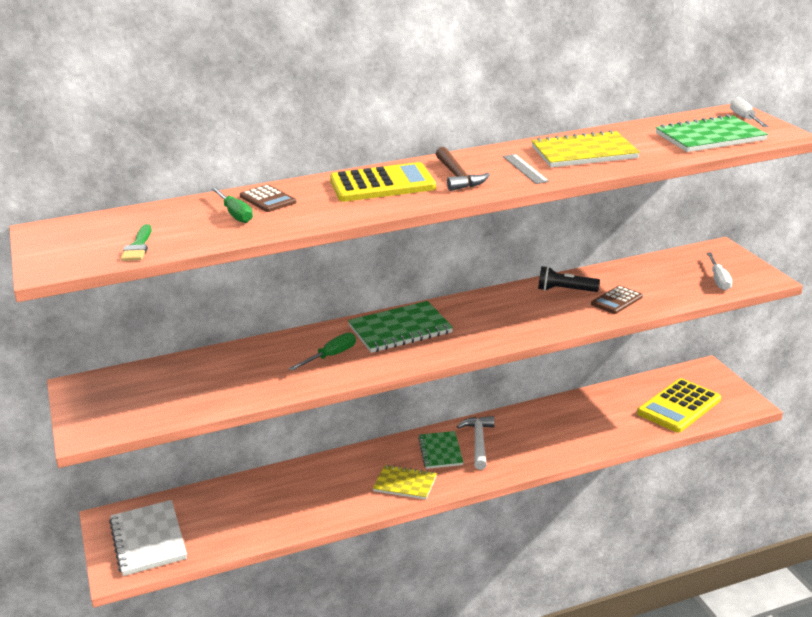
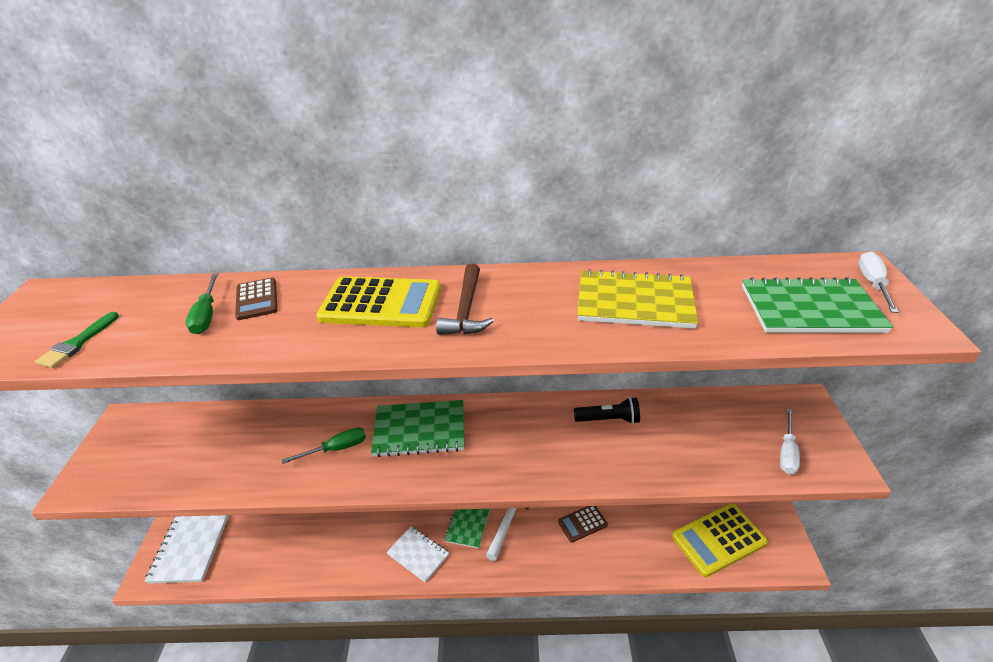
camera: 20 degrees right, 10 degrees up
yellow notebook [373,465,437,500] -> white notebook [386,526,449,583]
grey ruler [503,154,549,184] -> none
black flashlight [538,266,600,292] -> black flashlight turned 150 degrees clockwise [574,397,640,424]
brown calculator [591,285,643,314] -> brown calculator moved to [558,506,608,543]

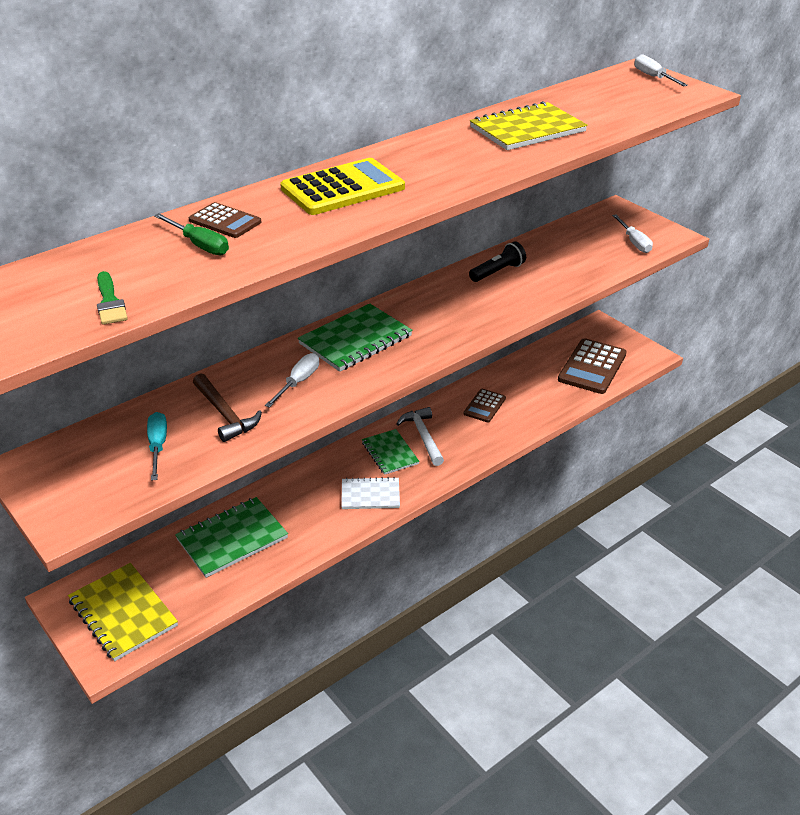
camera: 40 degrees left, 0 degrees up
white notebook [145,515,229,584] -> yellow notebook [68,563,178,661]
green screwdriver [282,427,366,464] -> white screwdriver [265,353,319,408]
brown hammer [436,263,494,335] -> brown hammer moved to [193,373,262,442]
yellow calculator [672,503,768,577] -> brown calculator [558,338,627,394]
green notebook [742,277,893,333] -> green notebook moved to [175,497,288,578]
none -> turquoise screwdriver [147,412,167,481]

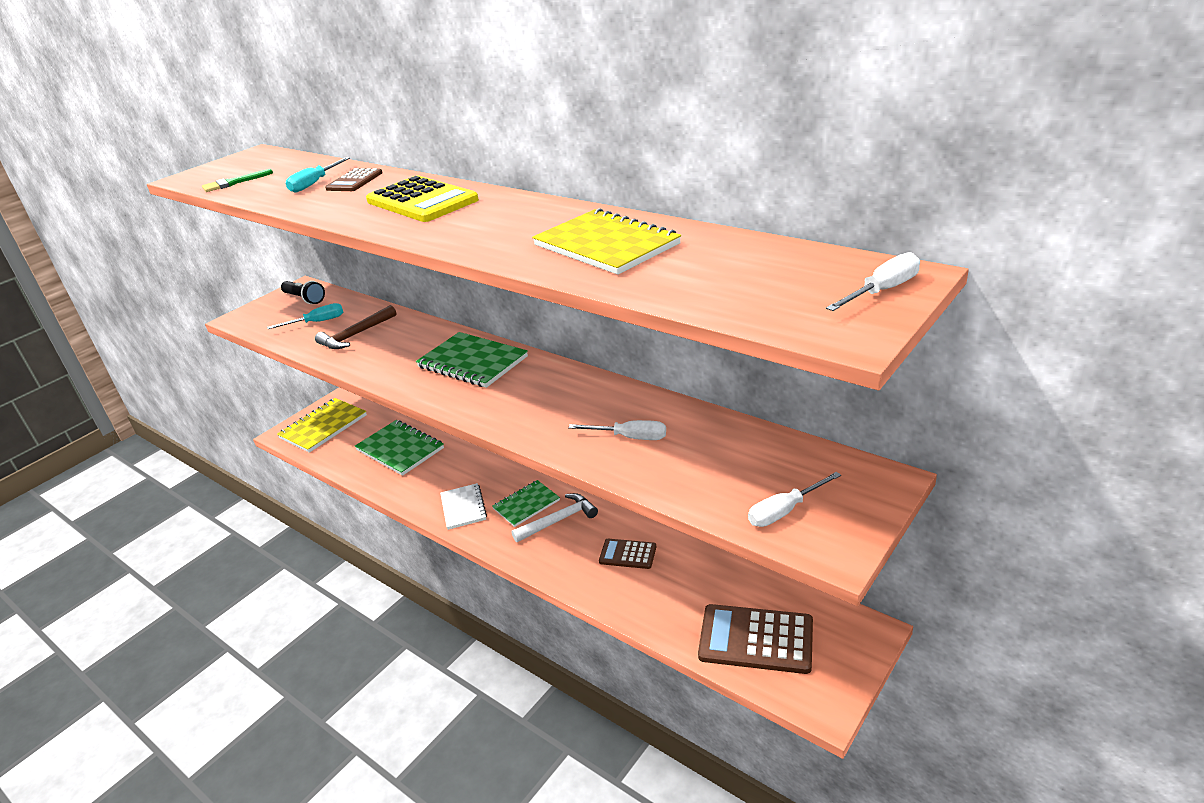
camera: 80 degrees right, 5 degrees down
green screwdriver [154,213,229,255] -> turquoise screwdriver [286,157,350,193]
white screwdriver [265,353,319,408] -> white screwdriver moved to [568,420,666,440]
black flashlight [469,242,526,282] -> black flashlight moved to [281,281,325,304]

